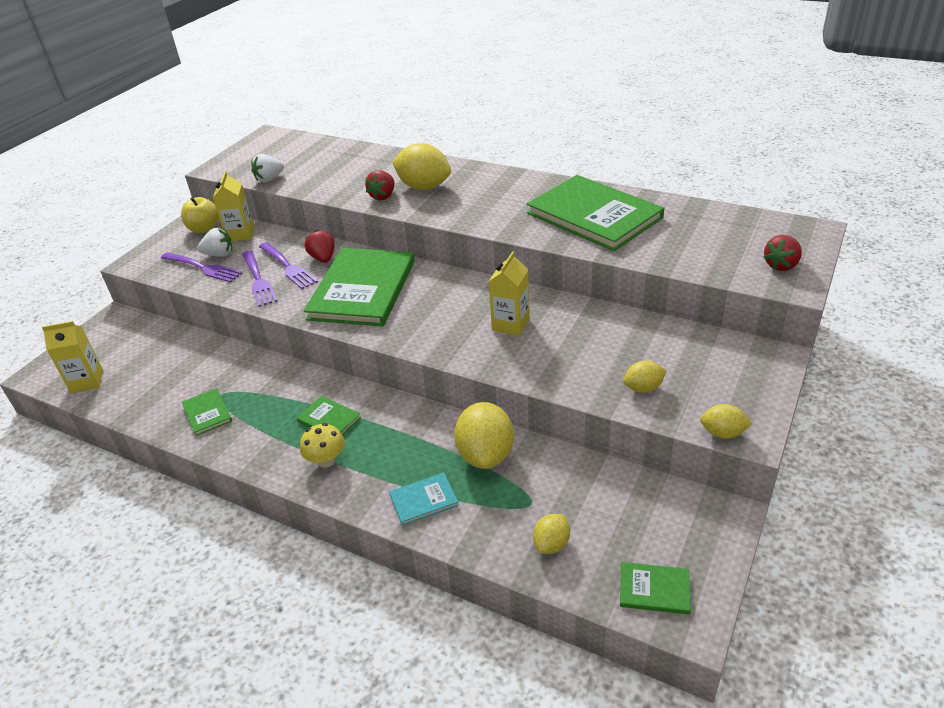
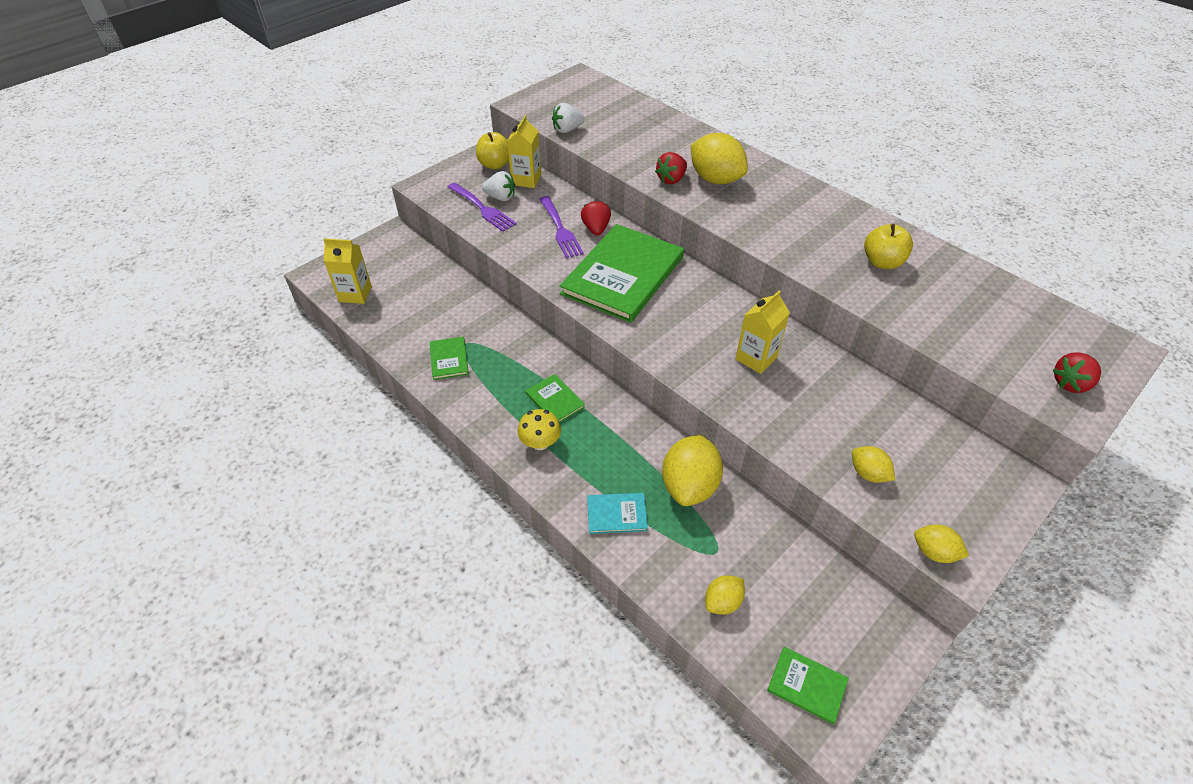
camera: 15 degrees right, 10 degrees up
purple fork [242,251,277,307] -> none
green book [527,175,664,251] -> yellow apple [864,224,913,269]
yellow lemon [623,361,667,393] -> yellow lemon turned 45 degrees clockwise [852,446,895,483]

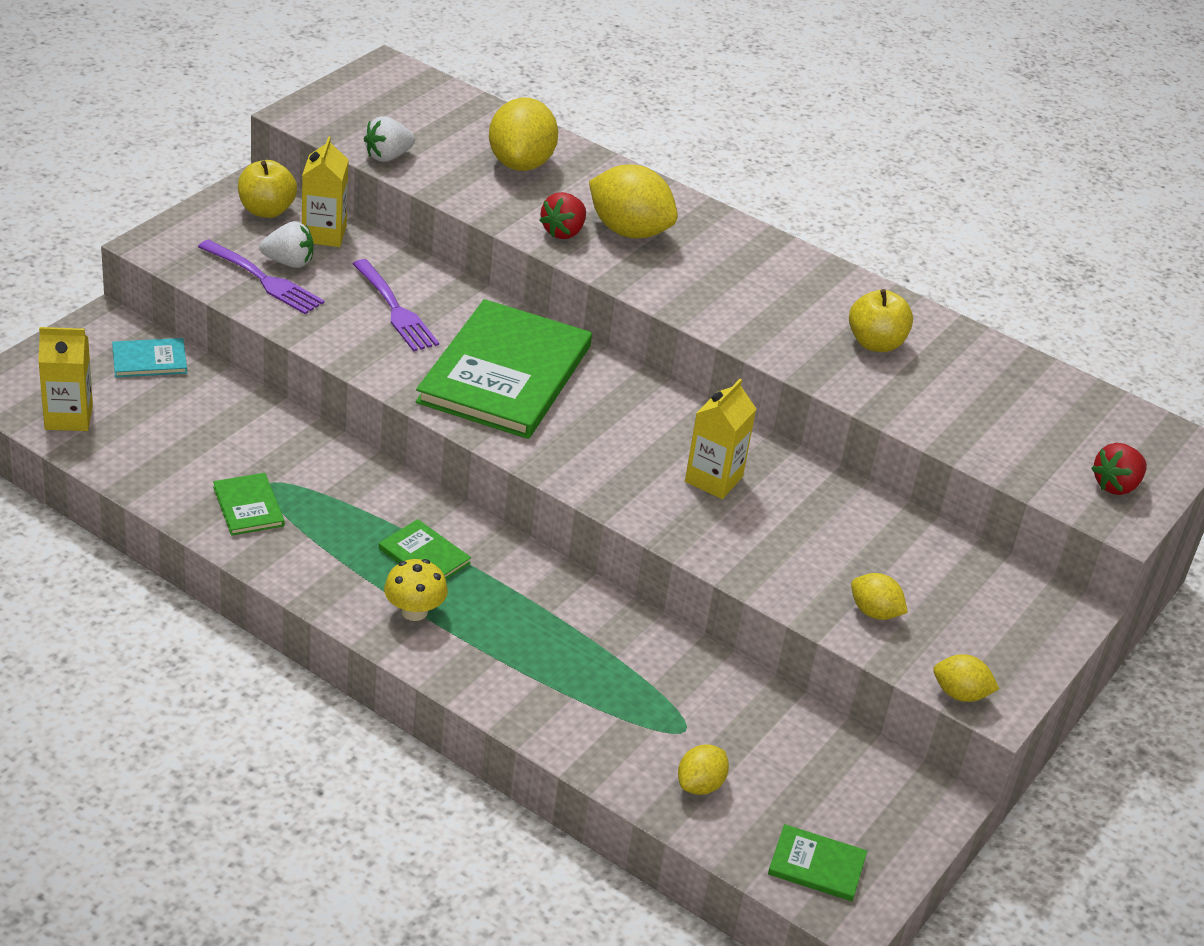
camera: 15 degrees left, 10 degrees down
red strawberry [581,200,611,236] -> none
turquoise book [587,493,648,534] -> turquoise book moved to [112,338,187,377]
yellow lemon [662,435,723,506] -> yellow lemon moved to [489,98,558,171]

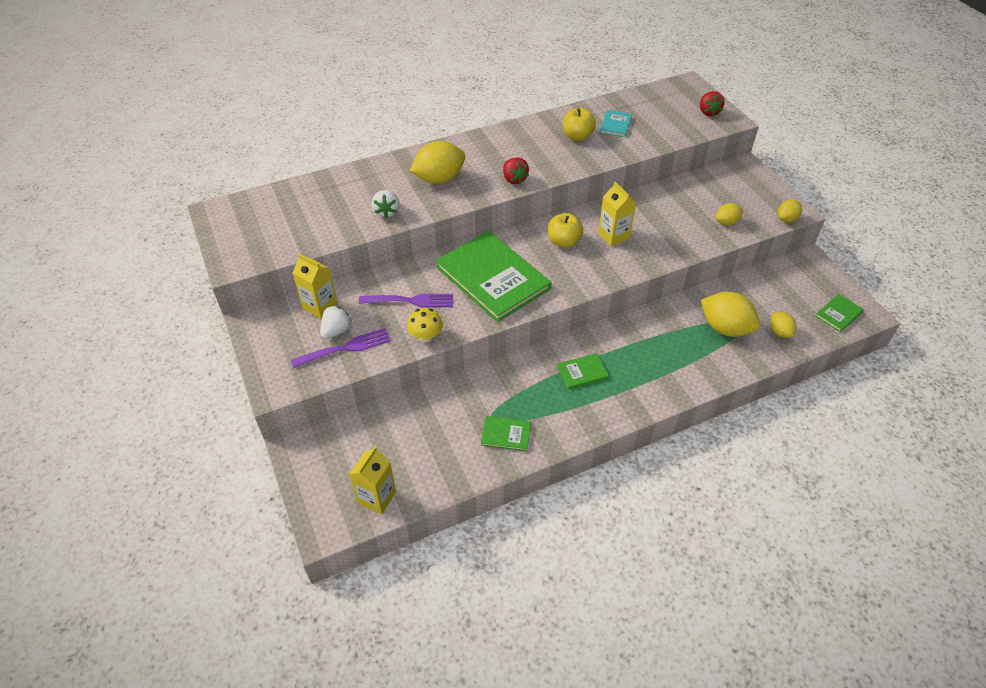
camera: 55 degrees left, 10 degrees up
turquoise book [112,338,187,377] -> turquoise book moved to [600,110,632,137]
yellow apple [238,160,297,218] -> yellow apple moved to [548,213,583,248]
white strawberry [364,116,415,162] -> white strawberry moved to [372,190,400,218]
yellow mushroom [384,559,448,621] -> yellow mushroom moved to [407,308,443,342]
yellow lemon [489,98,558,171] -> yellow lemon moved to [701,292,760,337]
red strawberry [539,192,586,239] -> red strawberry moved to [503,157,529,184]

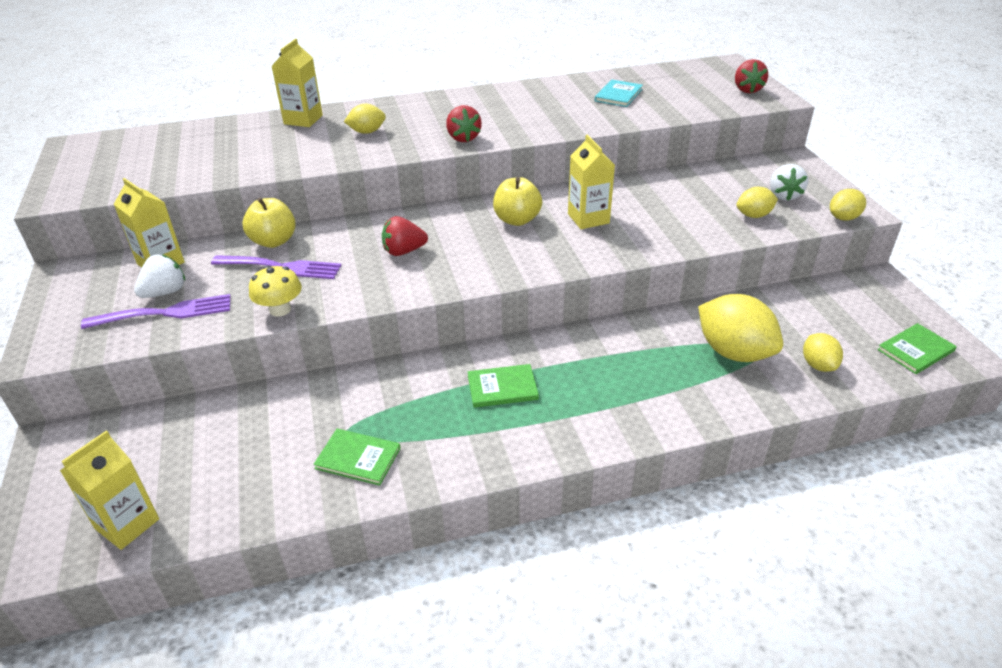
camera: 10 degrees right, 10 degrees down
white strawberry [372,190,400,218] -> white strawberry moved to [770,164,808,201]
yellow lemon [410,141,465,184] -> yellow lemon [344,104,386,134], size x0.54
green book [436,231,552,322] -> red strawberry [382,216,428,256]
yellow apple [563,108,596,141] -> yellow apple moved to [242,197,296,248]
none -> yellow carton [271,39,323,127]

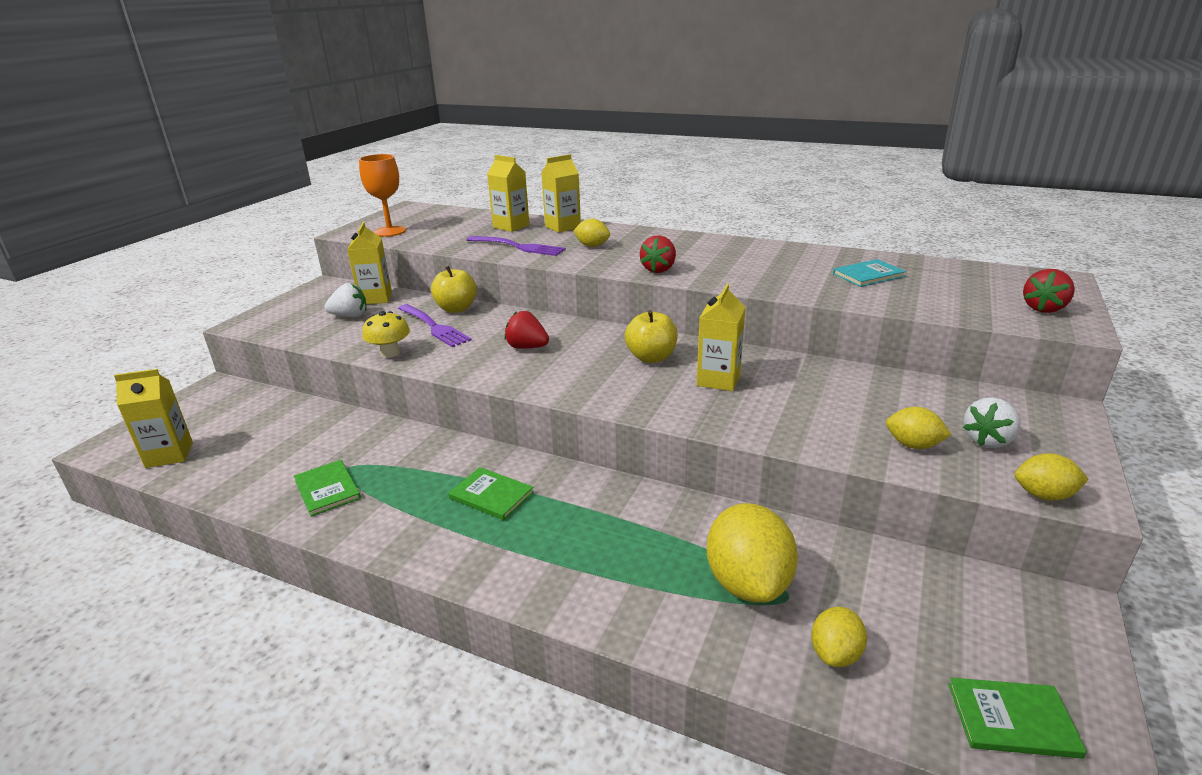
camera: 40 degrees right, 10 degrees down
purple fork [81,294,231,329] -> purple fork moved to [467,236,566,256]
none -> orange goblet [359,154,406,237]
none -> yellow carton [487,155,530,232]

